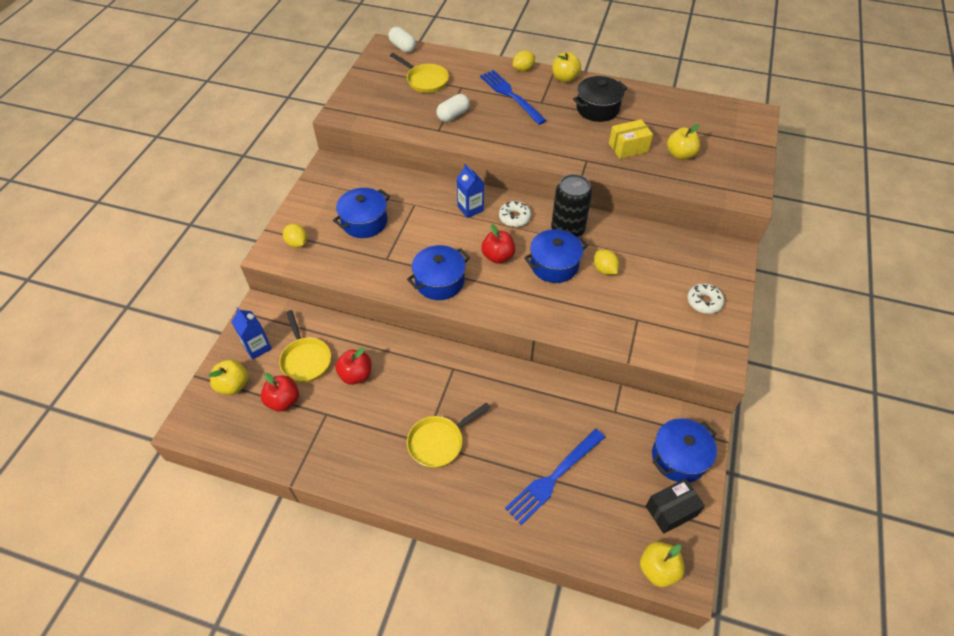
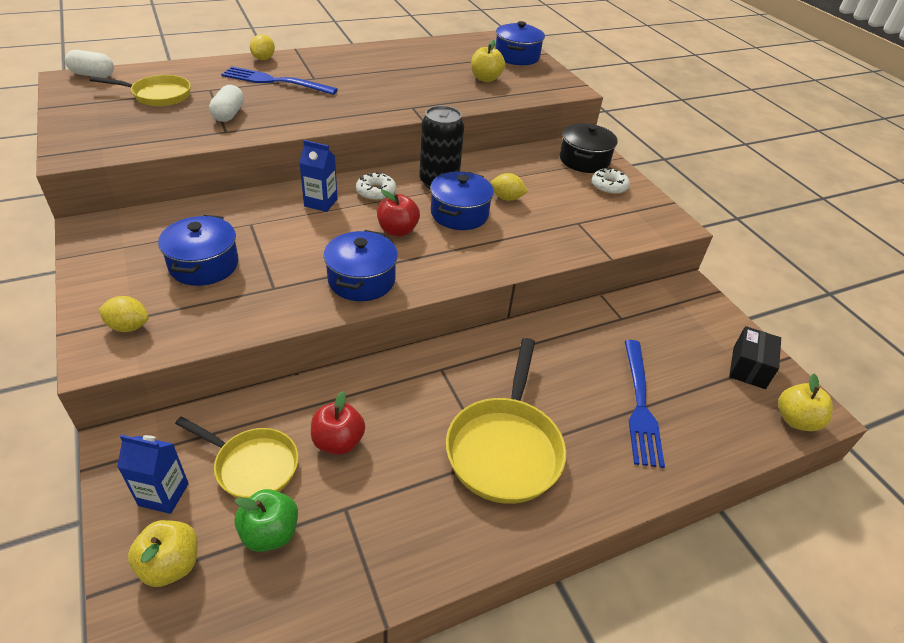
camera: 45 degrees left, 10 degrees down
red apple [261,373,299,412] -> green apple [235,489,298,552]
yellow pan [407,402,490,468] -> yellow pan [446,338,566,504], size x1.54
yellow apple [552,52,581,82] -> none
black pot [573,76,628,122] -> black pot moved to [560,123,618,173]
yellow box [609,119,653,159] -> none
blue pot [652,418,717,482] -> blue pot moved to [495,21,545,65]

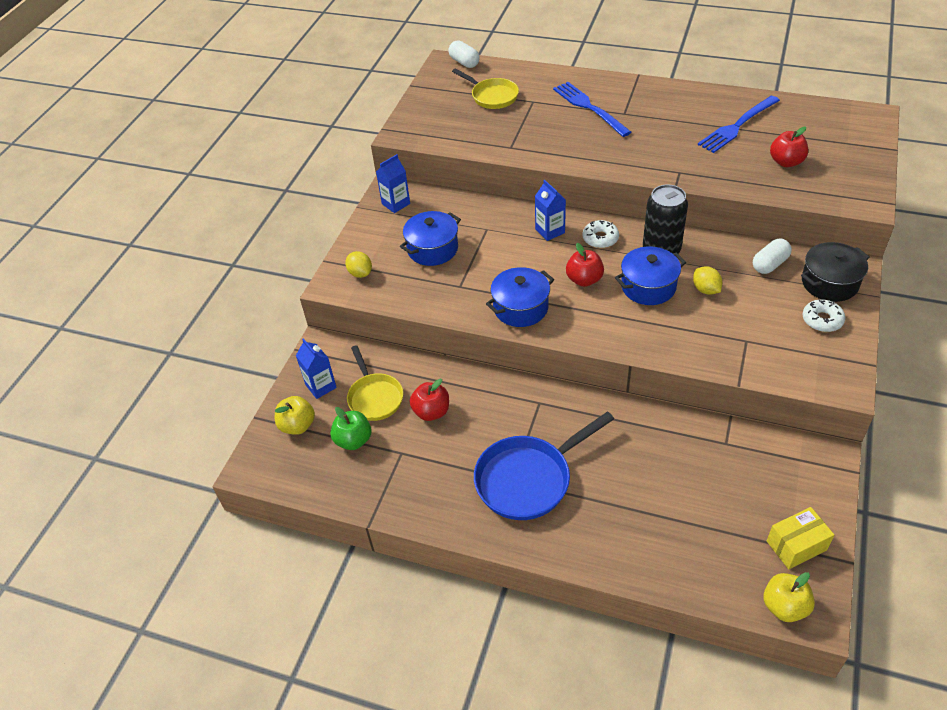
camera: 50 degrees right, 5 degrees up
white capsule [209,85,244,122] -> white capsule moved to [753,239,792,274]
yellow lemon [250,34,275,60] -> none
yellow pan [446,338,566,504] -> blue pan [474,411,614,520]
yellow apple [471,40,505,82] -> red apple [770,127,808,167]
blue pot [495,21,545,65] -> none
blue fork [625,340,665,468] -> blue fork moved to [698,96,780,153]
black box [729,326,781,389] -> yellow box [767,507,834,569]
none -> blue carton [376,154,410,213]

